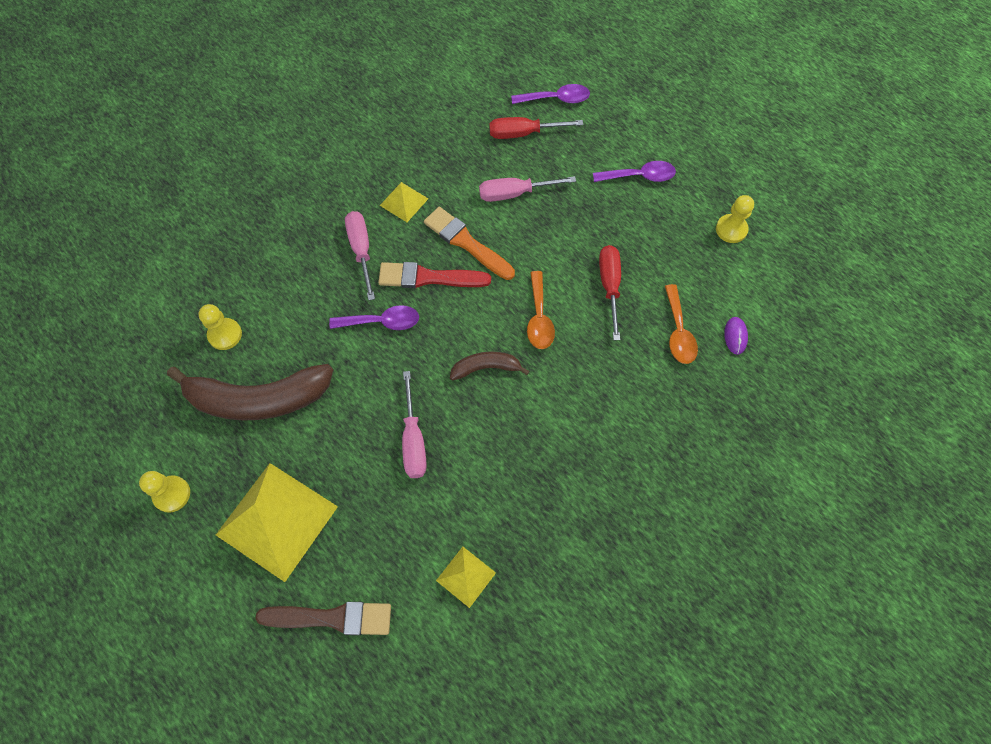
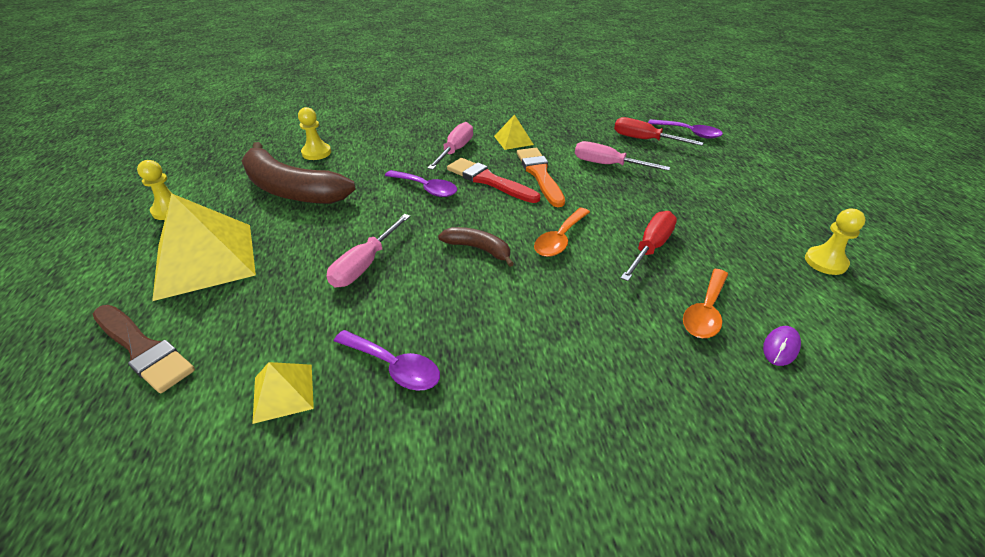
camera: 35 degrees right, 25 degrees down
purple spoon [593,161,676,182] -> purple spoon moved to [334,330,440,391]

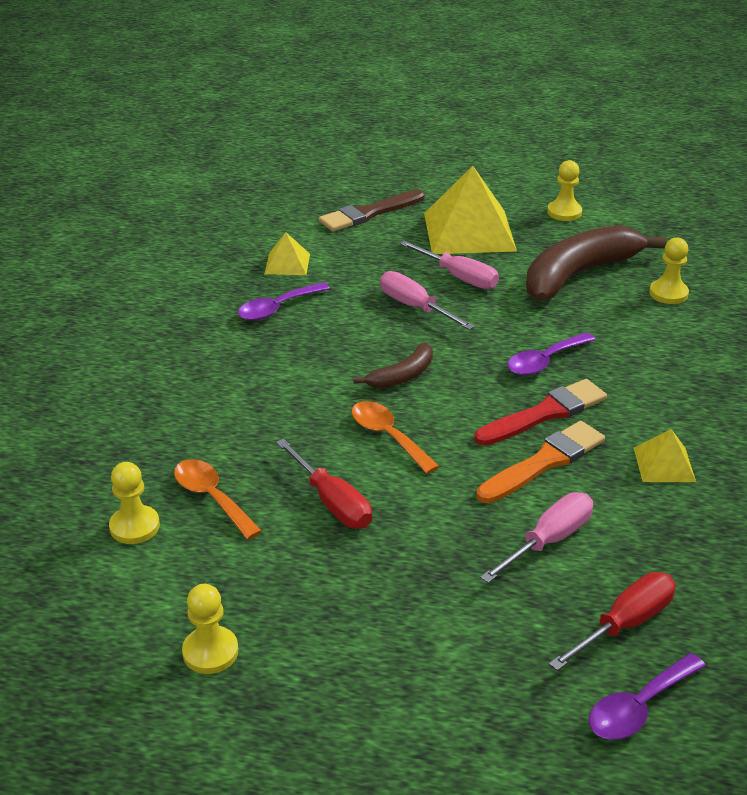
camera: 110 degrees right, 5 degrees down
pink screwdriver [428,122,473,170] -> pink screwdriver moved to [400,241,499,289]
orange brush [517,148,565,207] -> orange brush turned 45 degrees counterclockwise [476,421,605,503]
purple mouse [763,326,801,366] -> yellow pawn [109,462,160,544]

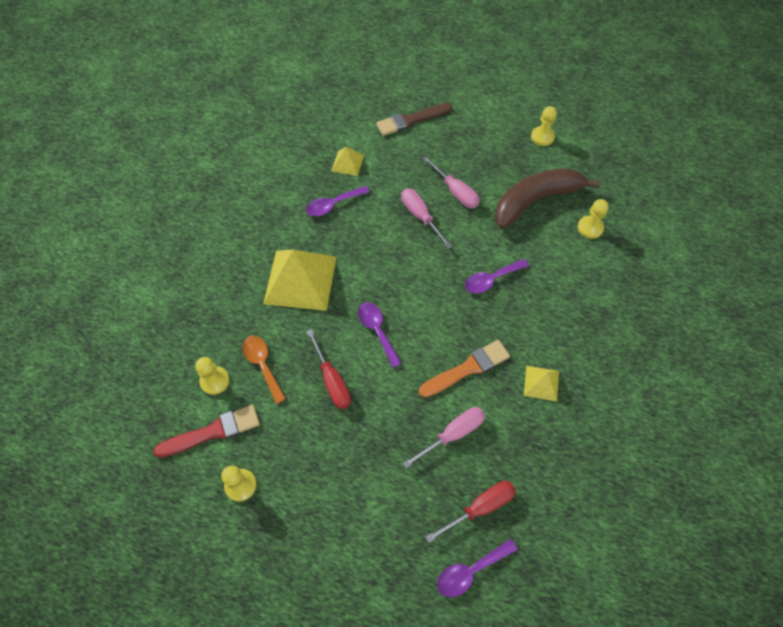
camera: 10 degrees right, 25 degrees up
orange spoon [352,401,440,474] -> purple spoon [358,302,402,368]
brown banana [353,343,433,389] -> none
yellow pyramid [424,166,517,254] -> yellow pyramid moved to [263,249,337,311]
red brush [474,379,607,446] -> red brush moved to [153,405,260,458]

